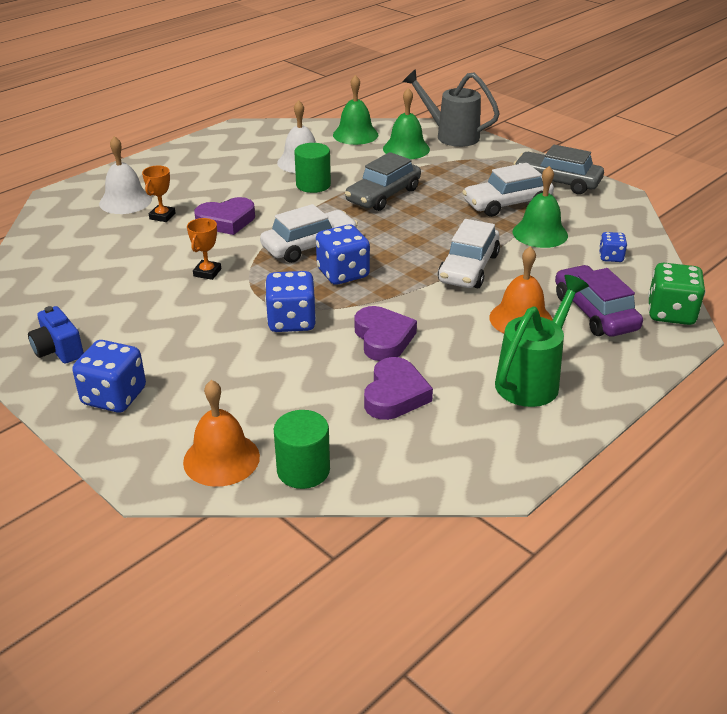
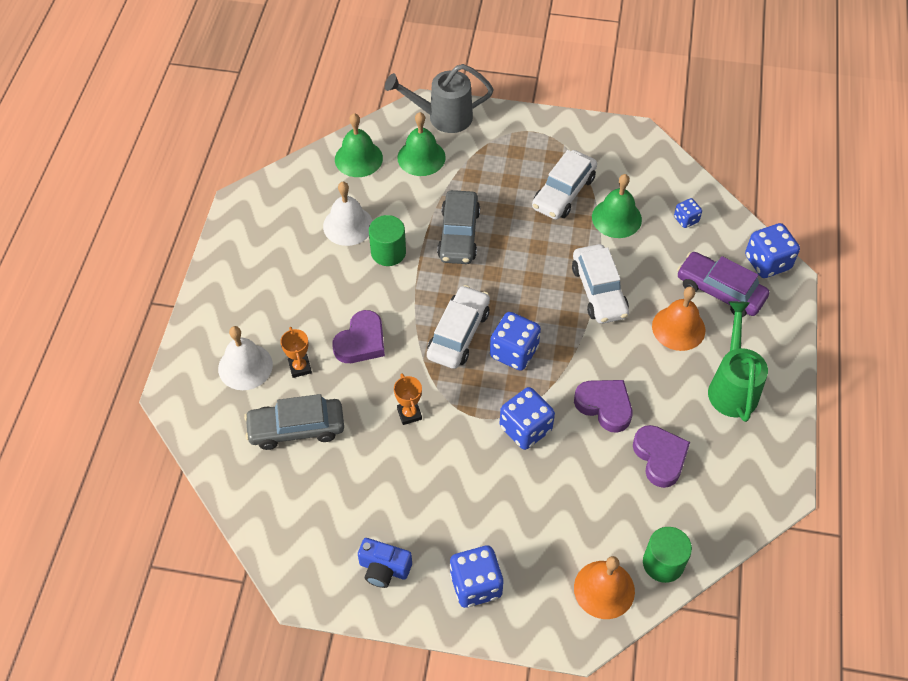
camera: 35 degrees left, 20 degrees up
grey car [514,144,604,194] -> grey car moved to [244,394,344,450]
green dice [648,263,705,325] -> blue dice [745,223,800,278]

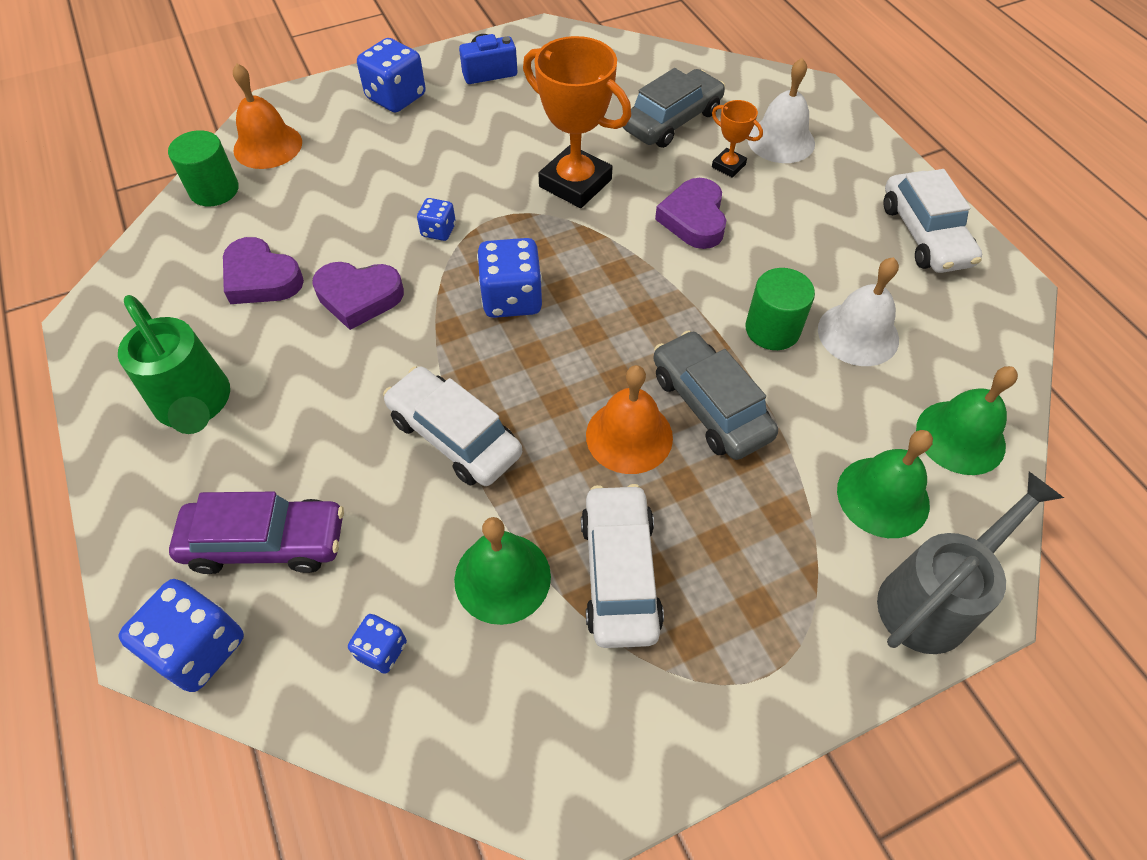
camera: 145 degrees right, 0 degrees up
orange trophy [394,374,422,425] -> orange trophy [523,36,631,208], size x2.08
white car [427,285,490,369] -> white car moved to [884,169,982,273]
blue dice [500,387,555,450] -> blue dice [417,198,456,241], size x0.55
orange bell [652,287,705,351] -> orange bell moved to [586,365,673,474]

